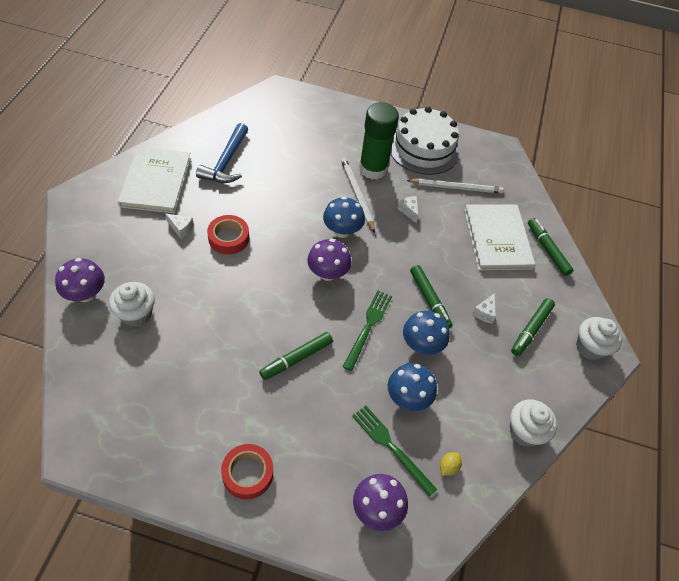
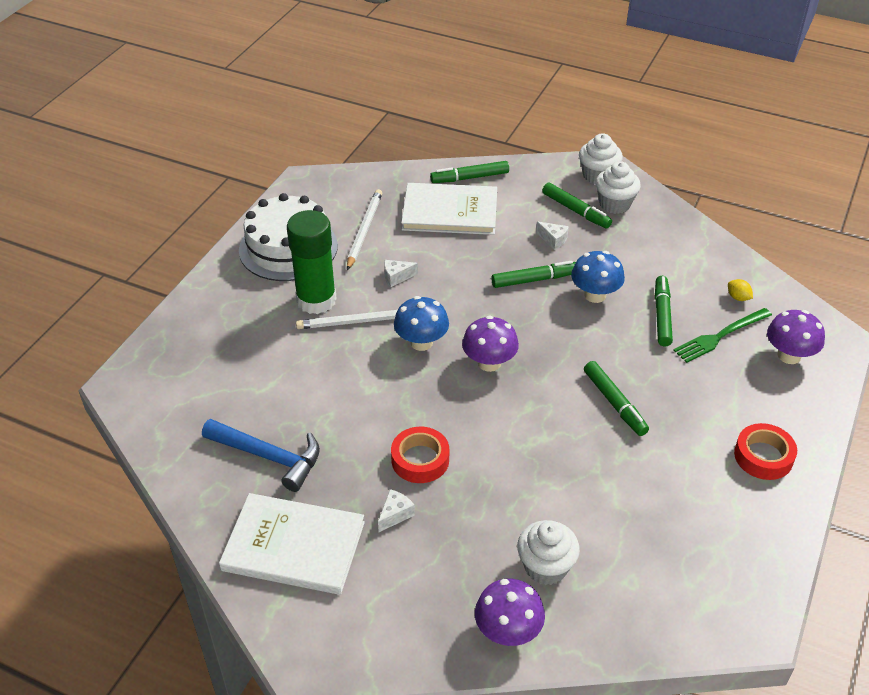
camera: 75 degrees left, 10 degrees down
green fork [343,290,392,371] -> none
blue mushroom [388,363,437,411] -> green marker [655,276,673,346]
white cupcake [510,399,557,447] -> white cupcake moved to [595,161,641,214]

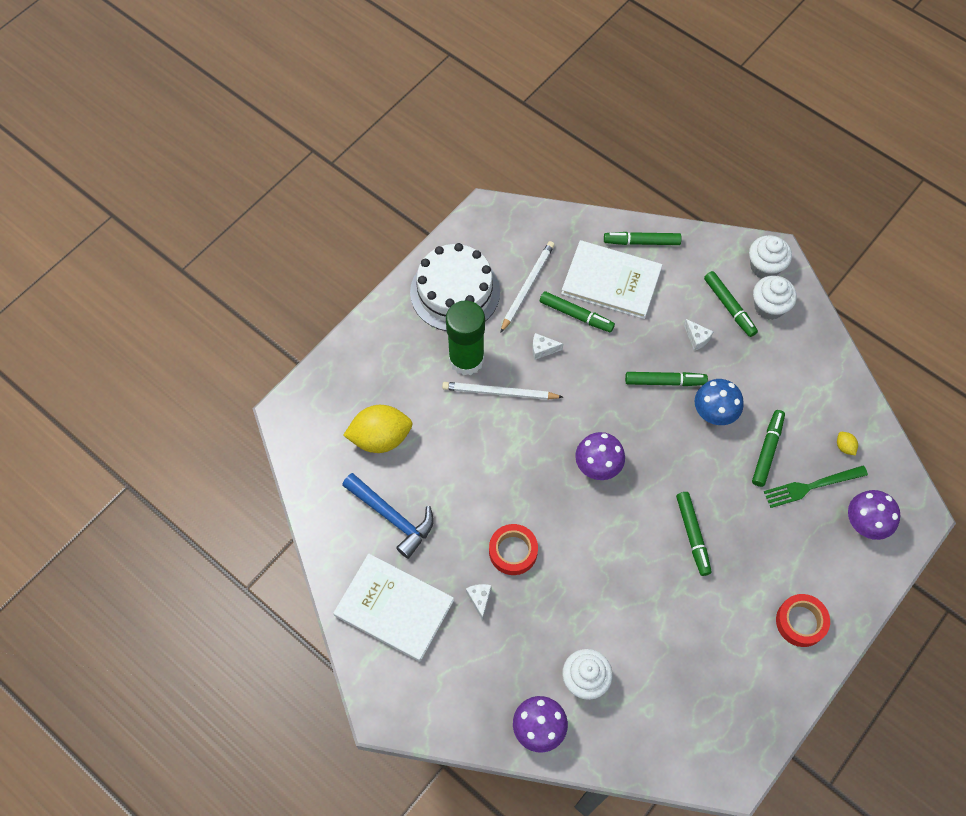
camera: 15 degrees right, 20 degrees up
white cheese [378,489,415,532] -> white cheese turned 60 degrees counterclockwise [466,584,492,620]
blue mushroom [394,296,449,351] -> none
none -> yellow lemon [343,405,412,453]
none -> green marker [540,291,615,332]

